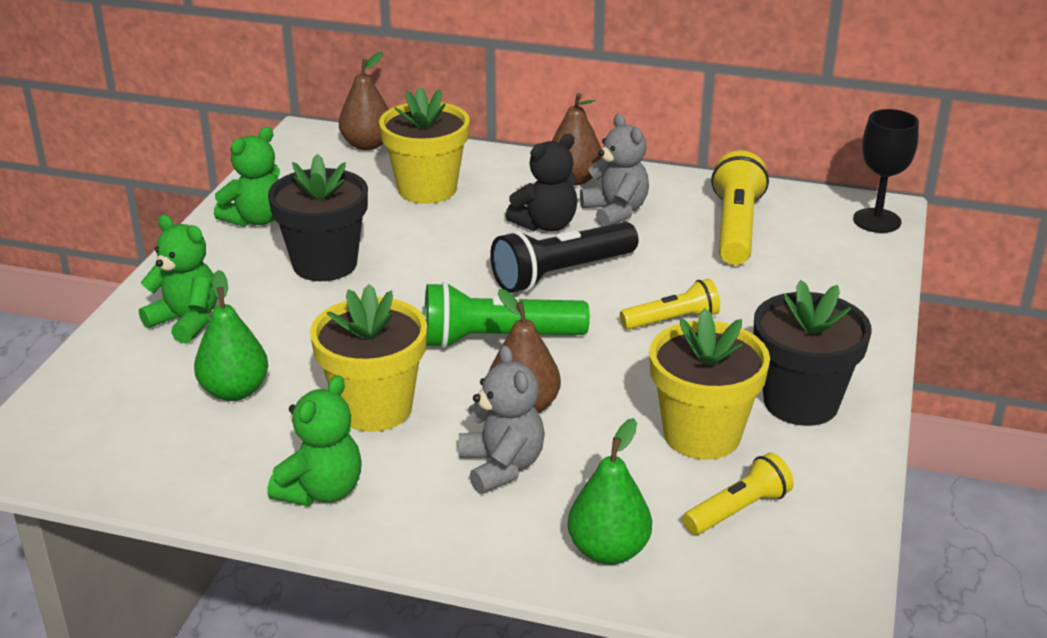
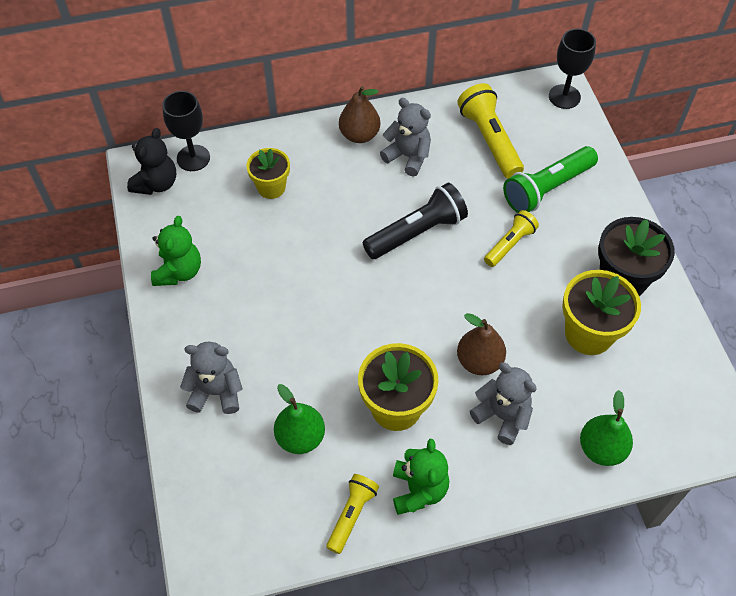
camera: 30 degrees left, 25 degrees up
green teddy bear [139,215,218,344] -> grey teddy bear [180,342,243,414]
black flower pot [268,154,368,281] -> none
brown pear [339,52,389,150] -> black goblet [162,91,210,171]
yellow flower pot [379,87,470,204] -> yellow flower pot [246,148,290,199], size x0.64
green flashlight [424,282,590,349] -> green flashlight moved to [503,146,598,213]
black flashlight [490,222,639,293] -> black flashlight turned 150 degrees counterclockwise [362,183,468,259]
black teddy bear [505,134,577,232] -> black teddy bear moved to [127,128,176,195]
yellow flashlight [683,453,794,535] -> yellow flashlight moved to [326,474,379,554]

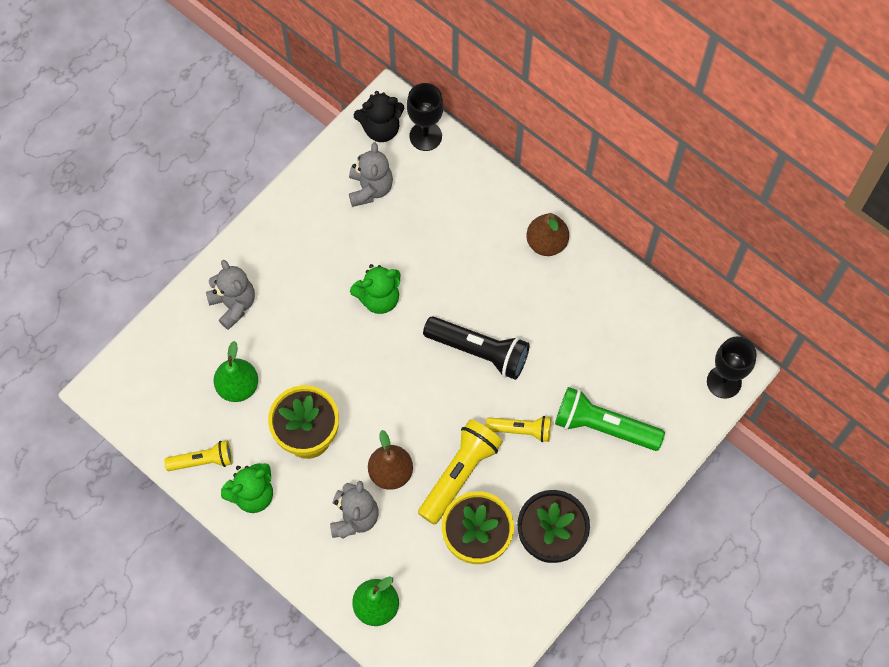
camera: 55 degrees right, 10 degrees up
green teddy bear [151,216,201,286] -> green teddy bear moved to [350,264,400,314]
yellow flower pot [246,148,290,199] -> none
grey teddy bear [380,98,431,176] -> grey teddy bear moved to [349,142,393,207]
yellow flashlight [458,83,524,179] -> yellow flashlight moved to [418,419,503,525]

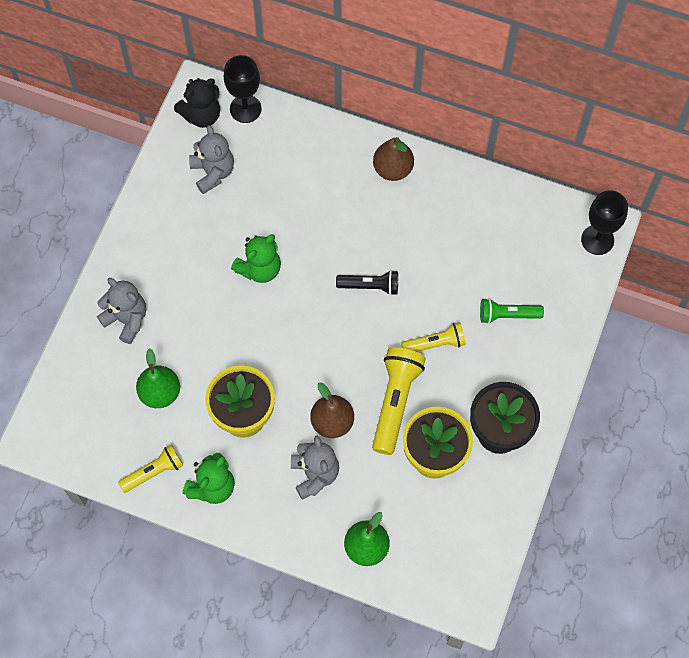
camera: 20 degrees left, 0 degrees up
black flashlight [423,316,530,380] -> black flashlight [336,270,398,295], size x0.61
green flashlight [555,387,665,451] -> green flashlight [480,298,544,324], size x0.61

